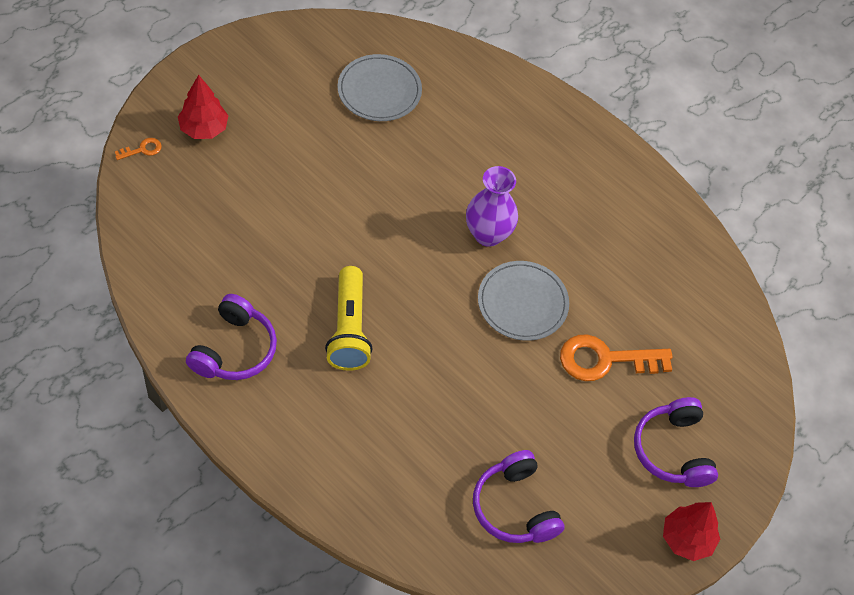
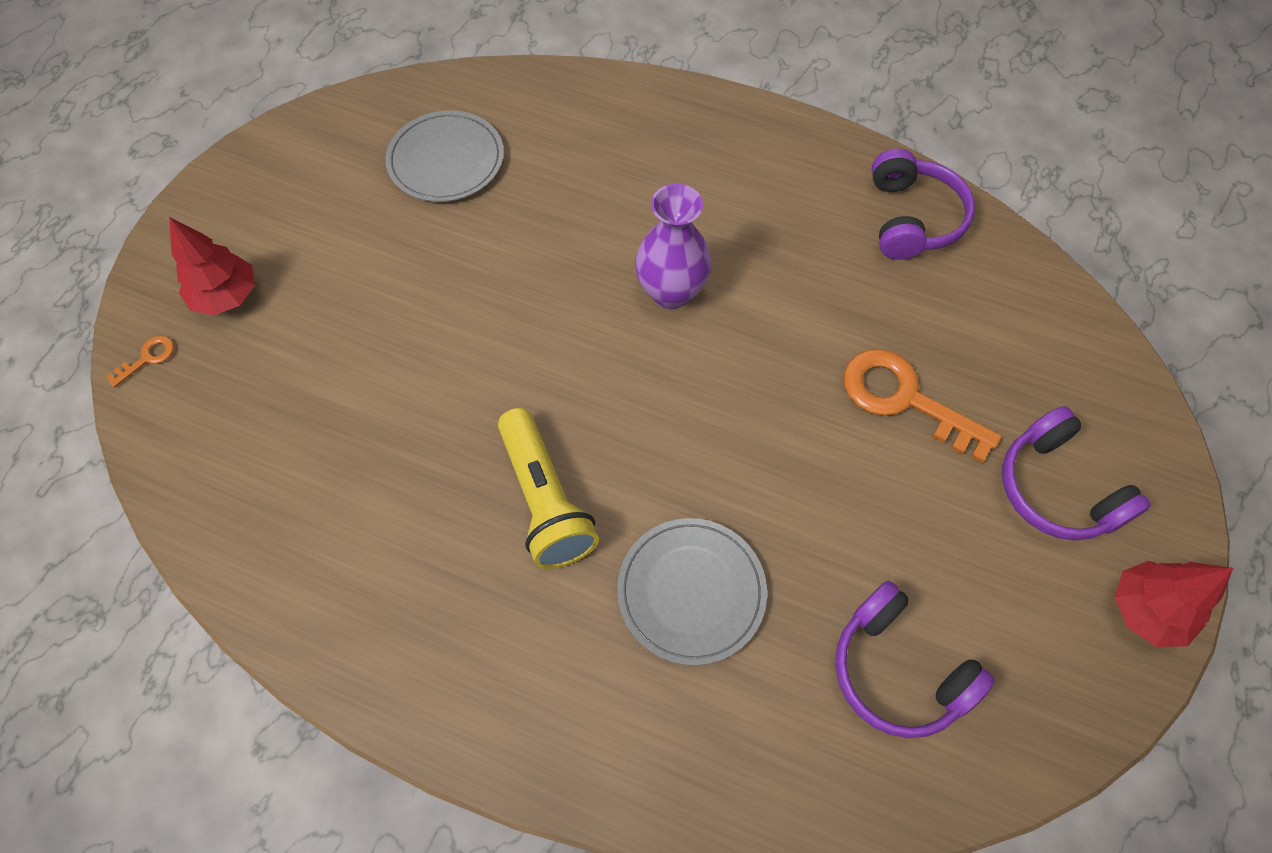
camera: 15 degrees left, 5 degrees up
purple headphones [186,294,277,380] -> purple headphones moved to [872,148,975,260]
grey plate [478,261,569,341] -> grey plate moved to [617,518,767,665]
orange key [560,334,672,381] -> orange key turned 60 degrees clockwise [843,349,1002,463]

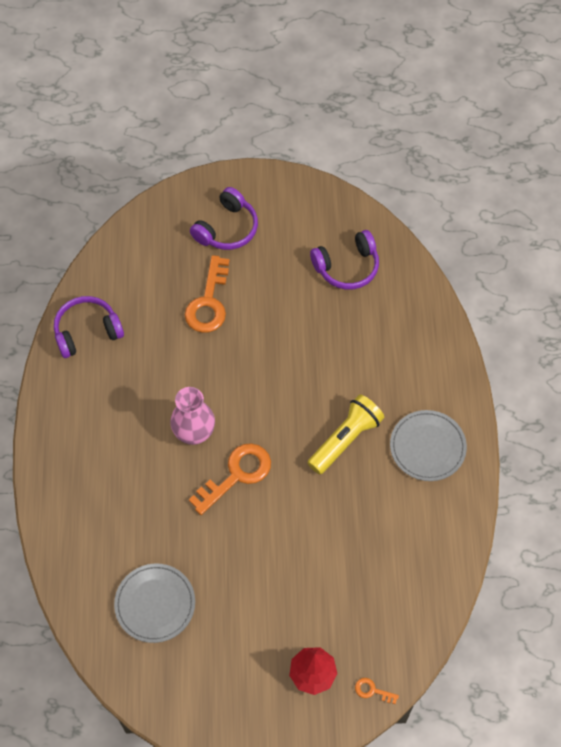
camera: 115 degrees left, 0 degrees up
grey plate [617,518,767,665] -> grey plate moved to [390,410,467,481]
purple vase [635,184,712,309] -> pink vase [170,387,215,445]
purple headphones [835,581,995,738] -> purple headphones turned 45 degrees clockwise [310,230,379,290]
red tree [1114,561,1233,647] -> none
none -> orange key [189,443,271,515]

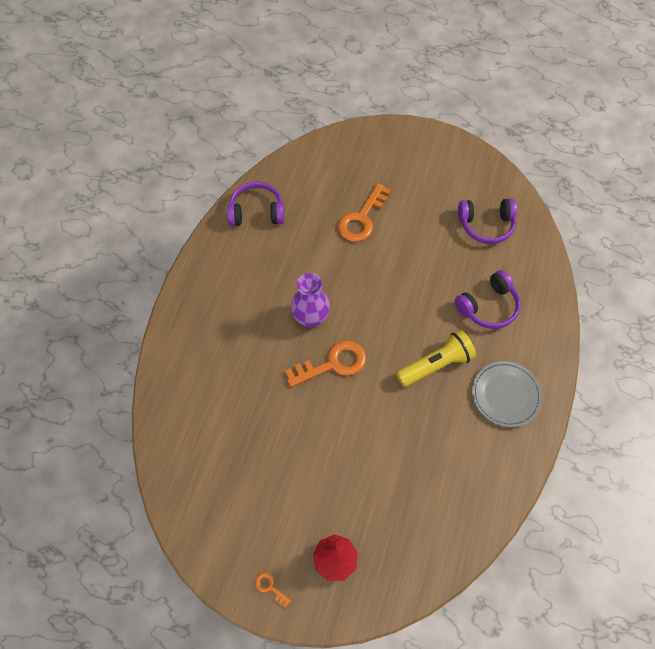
camera: 20 degrees right, 0 degrees up
grey plate [114,564,195,643] -> none
pink vase [170,387,215,445] -> purple vase [291,273,330,328]
purple headphones [190,187,258,250] -> purple headphones moved to [455,270,521,329]
orange key [355,678,399,704] -> orange key moved to [255,572,291,608]

